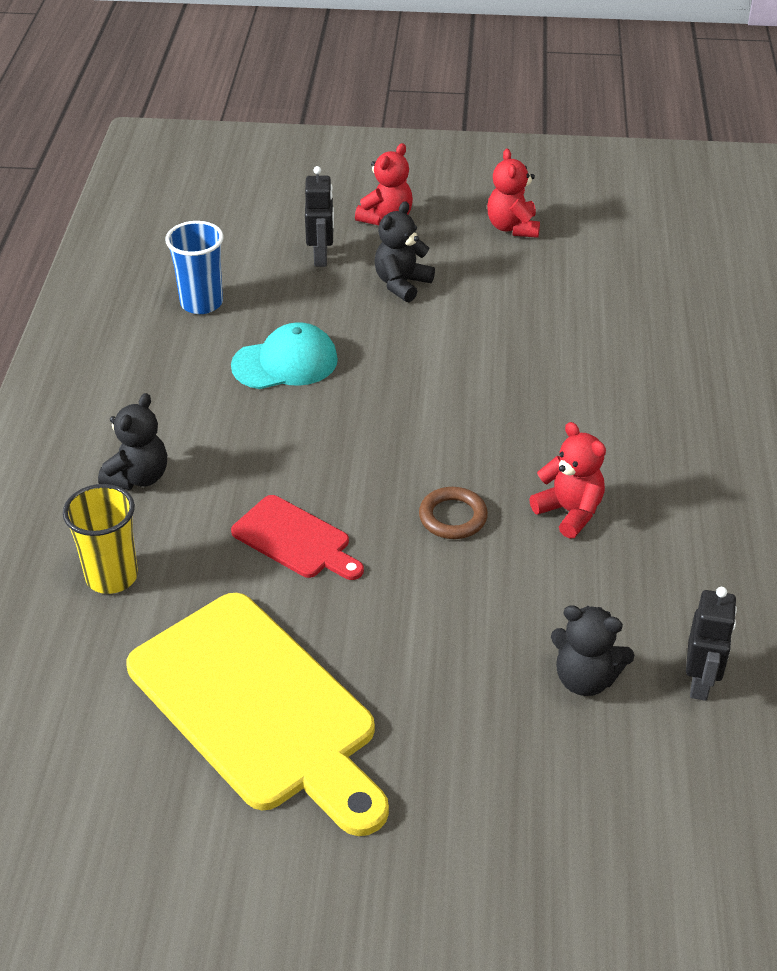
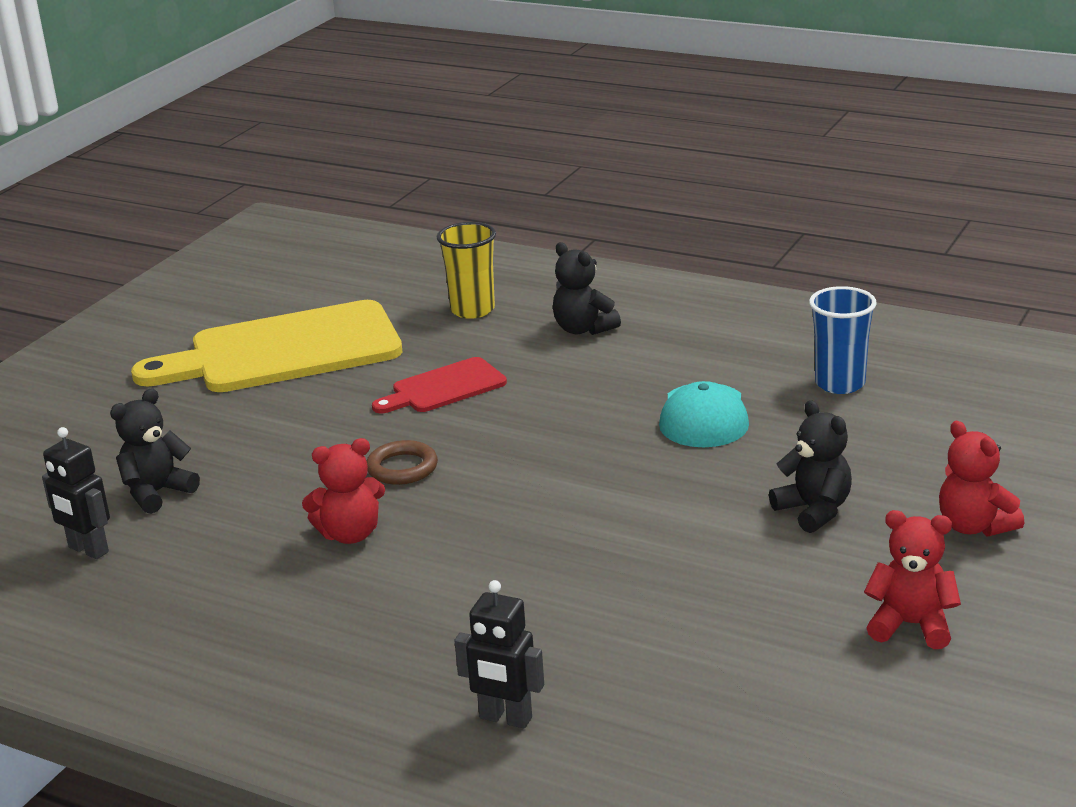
camera: 115 degrees right, 15 degrees down
black robot [305,166,334,267] -> black robot moved to [454,580,544,728]

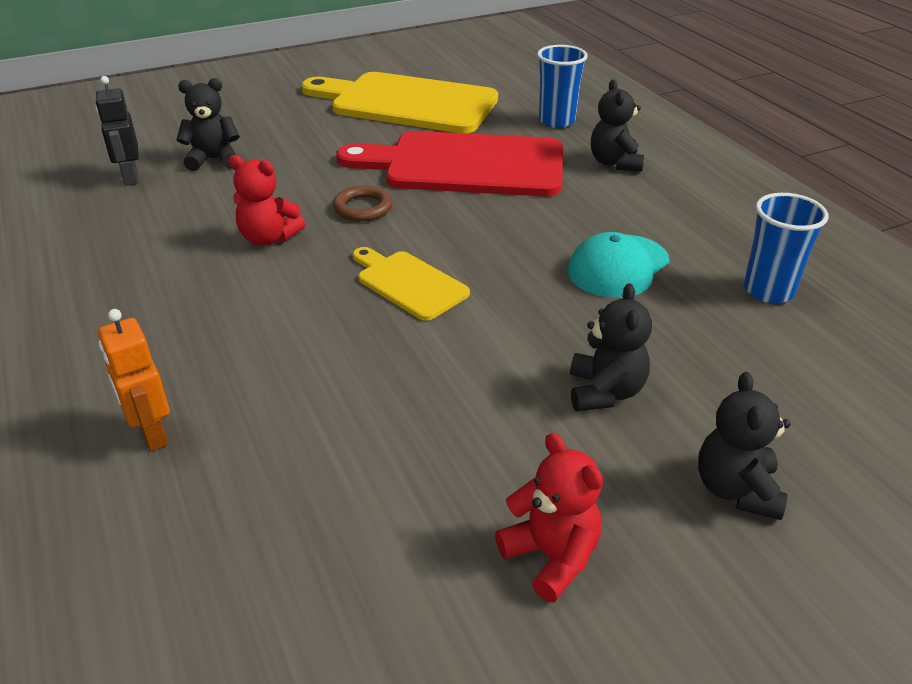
camera: 35 degrees right, 10 degrees up
red cutting board [372,357,507,413] -> red cutting board [336,131,563,197], size x2.02
yellow cup [437,222,496,319] -> blue cup [537,45,588,128]
black robot [454,580,544,728] -> orange robot [98,309,170,451]
red teddy bear [939,421,1024,537] -> black teddy bear [698,372,790,520]
none -> yellow cutting board [353,247,470,321]

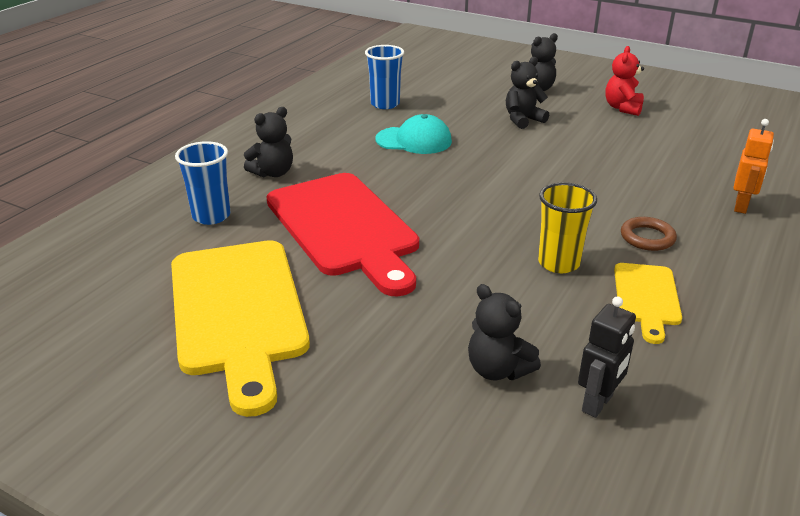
camera: 125 degrees left, 5 degrees down
red teddy bear [228,155,305,246] -> yellow cup [538,182,597,273]
brown ring [333,185,393,222] -> brown ring moved to [621,217,677,251]
yellow cutting board [353,247,470,321] -> yellow cutting board moved to [614,263,682,344]

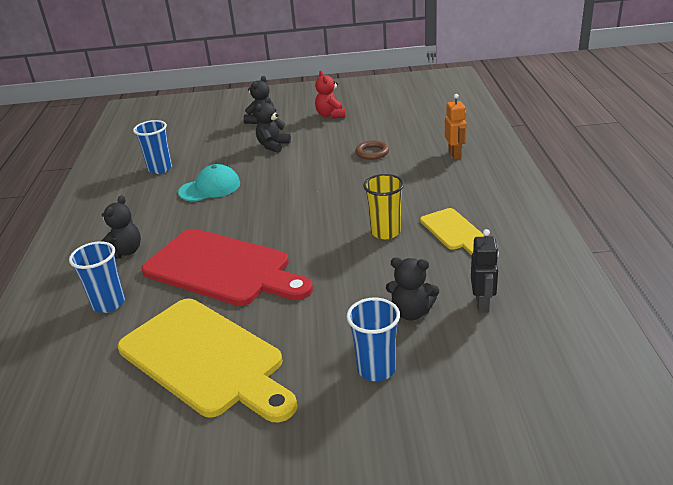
camera: 30 degrees left, 0 degrees up
brown ring [621,217,677,251] -> brown ring moved to [355,140,389,160]
none -> blue cup [347,298,400,381]

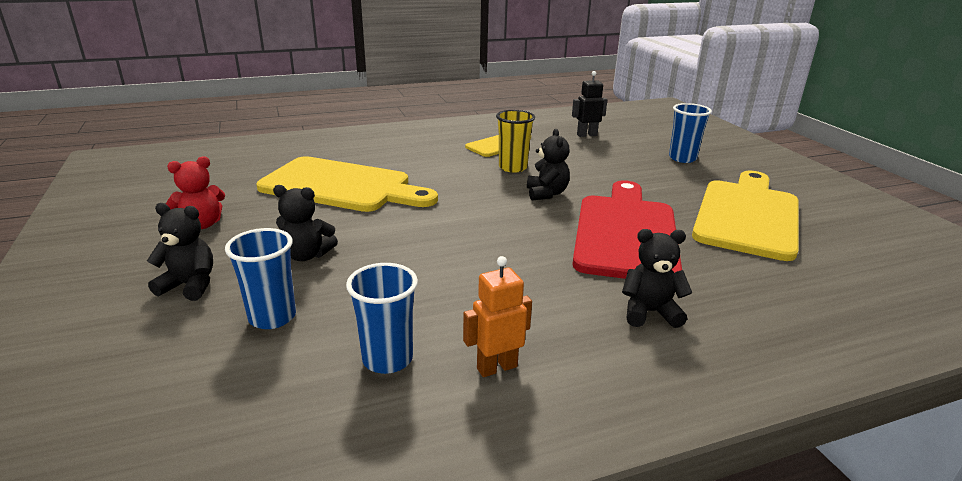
camera: 110 degrees left, 5 degrees down
blue cup [69,241,125,313] -> blue cup moved to [225,228,296,329]
turquoise cap [178,164,240,202] -> none
brown ring [355,140,389,160] -> yellow cutting board [257,156,438,212]
black teddy bear [386,257,439,320] -> black teddy bear moved to [527,129,570,201]
orange robot [445,94,467,159] -> orange robot moved to [463,256,532,377]

